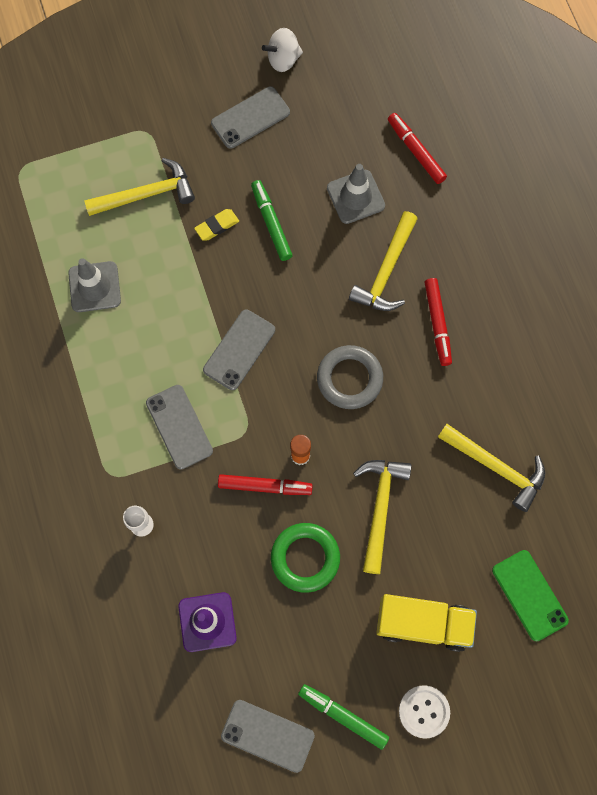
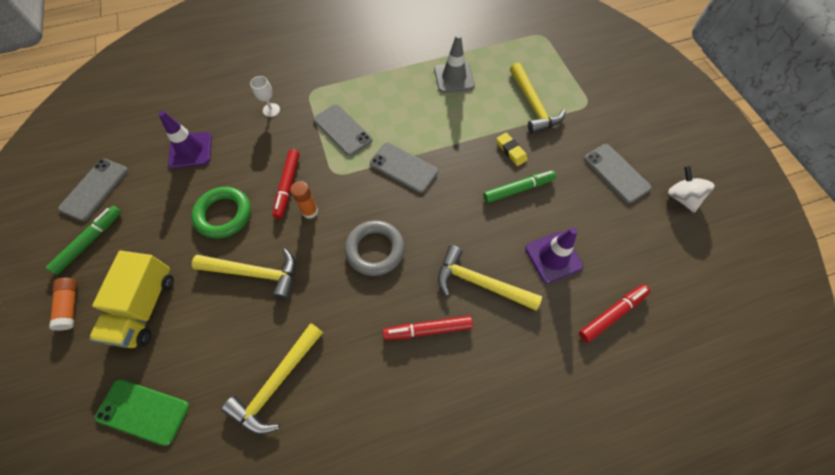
camera: 90 degrees right, 10 degrees down
grey phone [146,385,213,469] -> grey phone turned 75 degrees clockwise [314,104,372,156]
grey traffic cone [327,164,385,224] -> purple traffic cone [525,227,583,283]
white button [399,685,450,739] -> orange glue stick [49,278,77,331]
green phone [492,550,569,641] -> green phone turned 45 degrees clockwise [95,379,189,446]

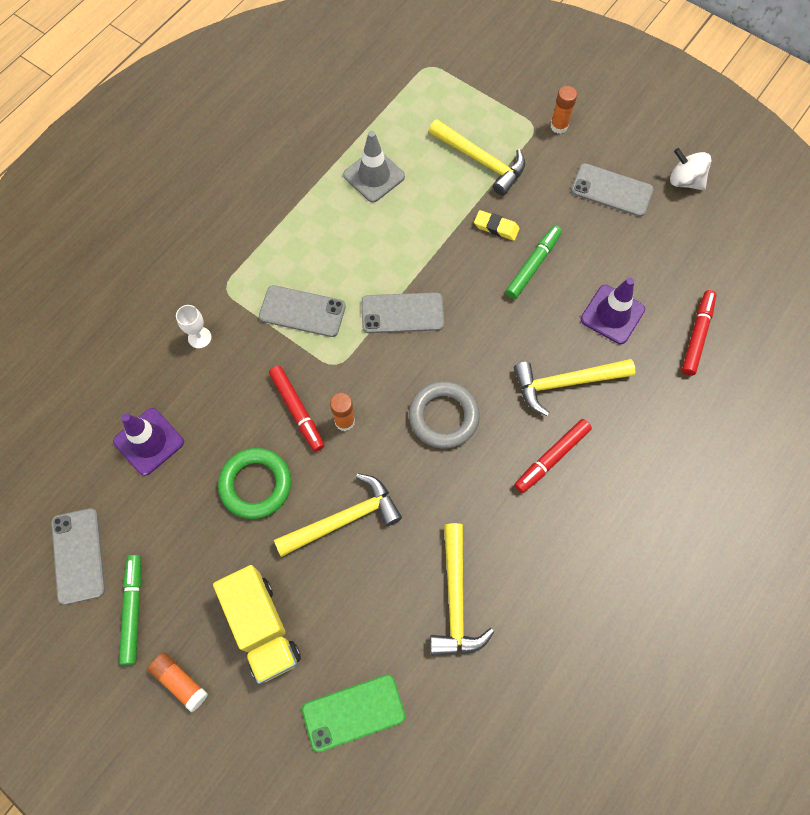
camera: 35 degrees left, 5 degrees up
none -> orange glue stick [550,86,577,133]

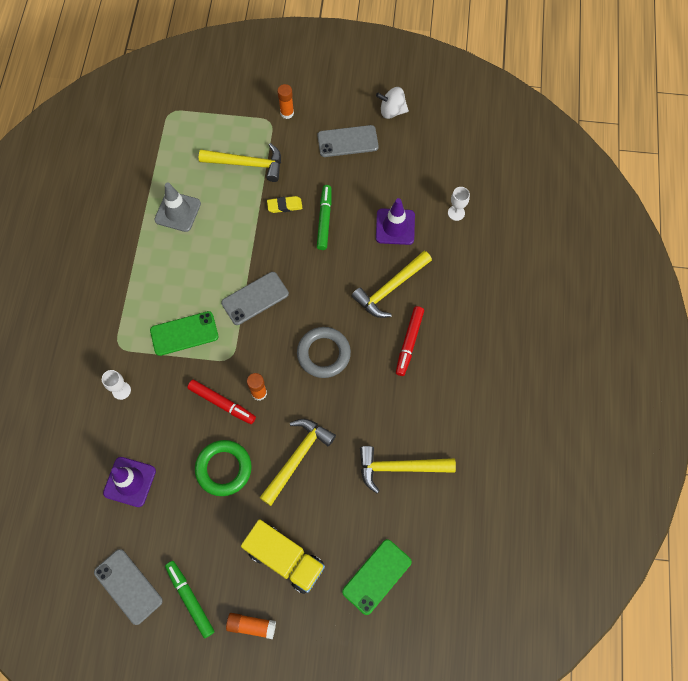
camera: 30 degrees left, 0 degrees up
grey phone [259,285,346,337] -> green phone [150,311,218,356]
yellow hammer [430,523,494,656] -> yellow hammer turned 120 degrees clockwise [360,446,456,493]
red marker [682,290,716,376] -> white goblet [448,187,470,221]

